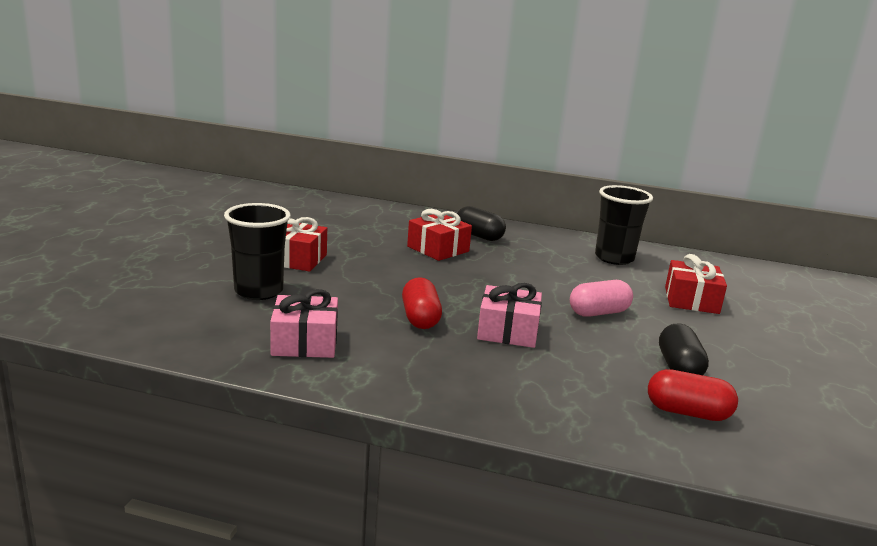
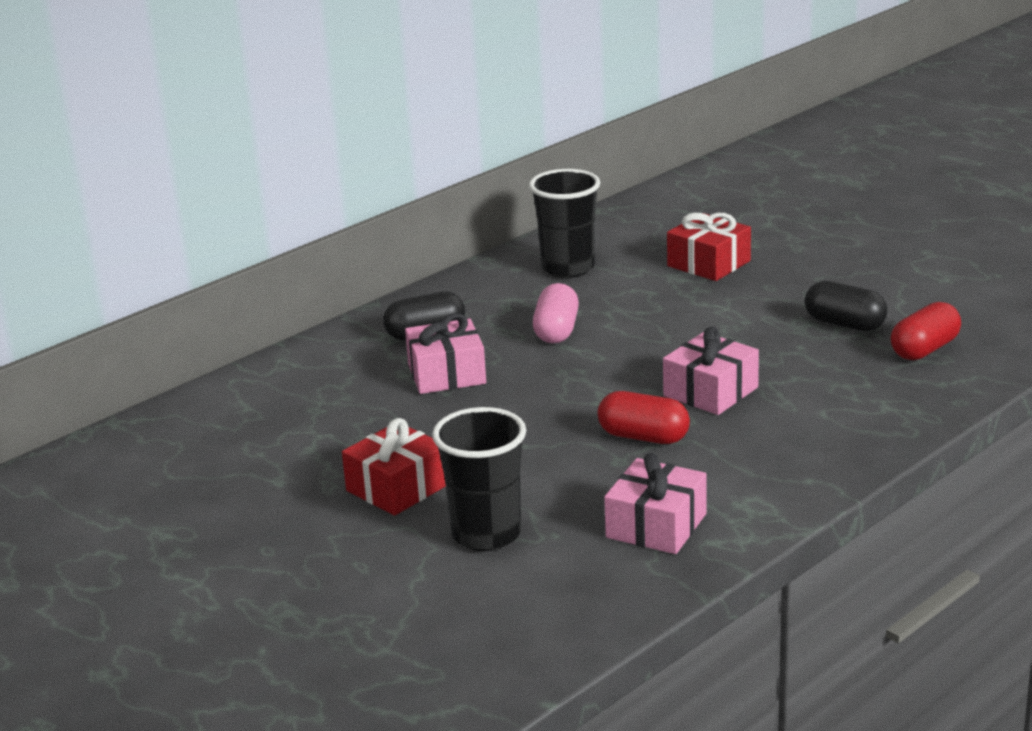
camera: 55 degrees left, 5 degrees up
red gift [407,209,472,261] -> pink gift [405,313,486,394]
pink capsule [570,280,633,317] -> pink capsule moved to [533,283,579,343]

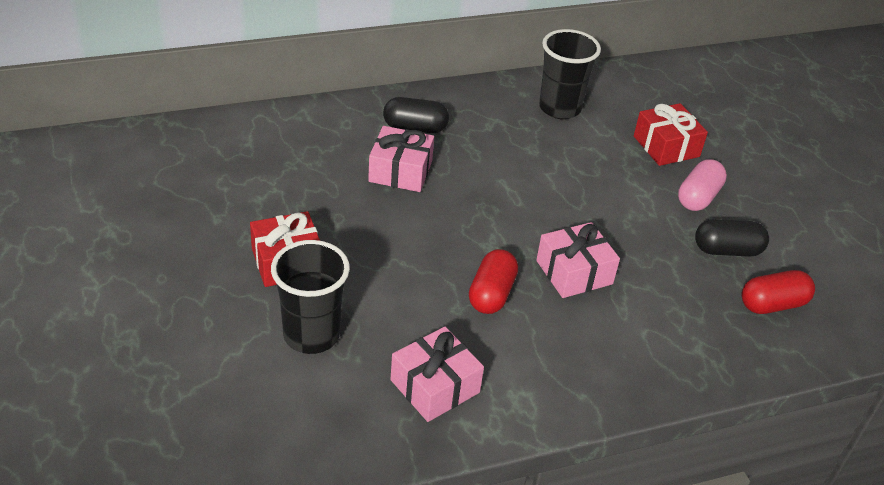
camera: 20 degrees right, 15 degrees up
pink capsule [533,283,579,343] -> pink capsule moved to [678,159,727,211]
red capsule [598,391,690,444] -> red capsule turned 60 degrees clockwise [469,249,518,314]
black capsule [805,281,887,331] -> black capsule turned 60 degrees counterclockwise [695,219,769,257]

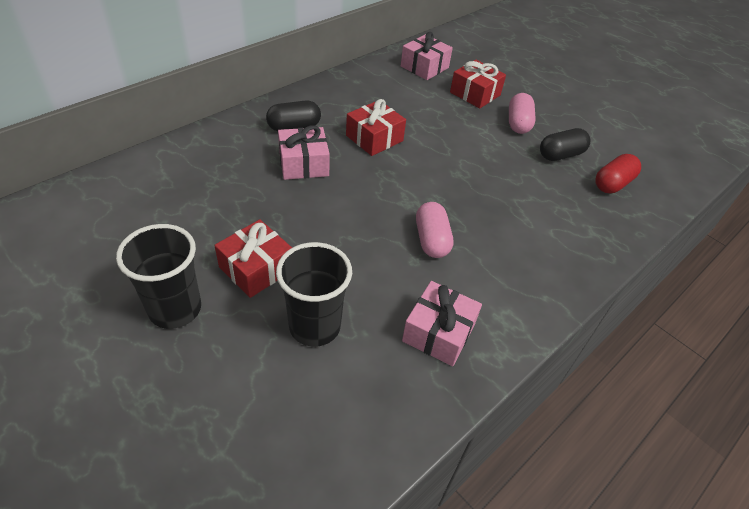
camera: 25 degrees left, 5 degrees up
red capsule [469,249,518,314] -> pink capsule [416,202,453,258]
pink gift [536,222,620,298] -> pink gift moved to [401,32,453,80]
black cup [539,29,601,119] -> black cup moved to [116,224,201,329]
none -> red gift [346,99,406,156]

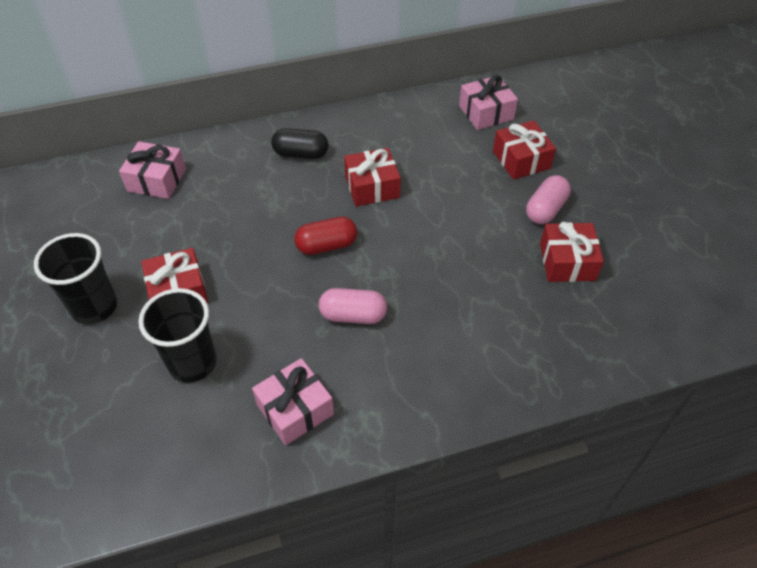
camera: 30 degrees right, 5 degrees up
pink gift [278,125,330,180] -> pink gift moved to [119,141,186,199]
pink capsule [416,202,453,258] -> pink capsule turned 75 degrees clockwise [319,288,387,324]
black capsule [540,128,590,161] -> red gift [540,222,604,282]
red capsule [595,154,641,194] -> red capsule moved to [294,217,357,255]

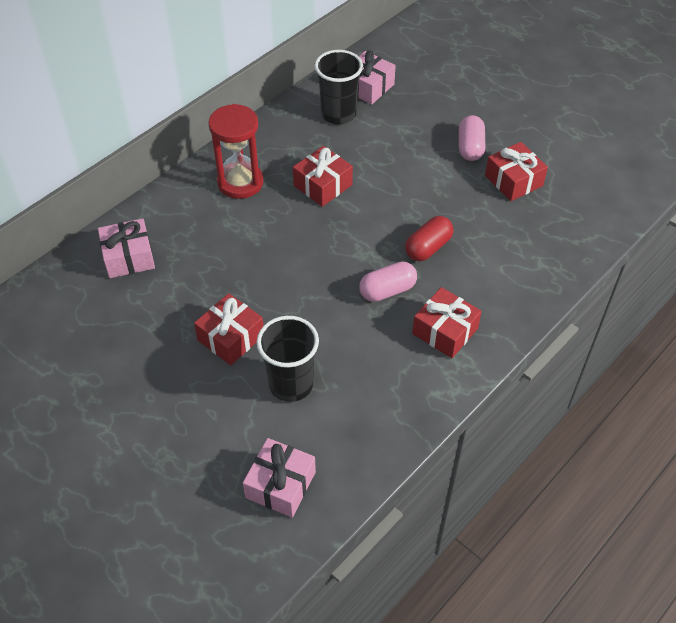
camera: 30 degrees left, 0 degrees up
black cup [34,233,117,324] -> black cup moved to [314,50,363,125]
pink gift [252,358,334,445] -> pink gift moved to [243,438,316,518]
black capsule [271,128,328,159] -> red hourglass [208,104,263,199]
red capsule [294,217,357,255] -> red capsule moved to [405,216,453,261]
red gift [493,120,556,180] -> red gift moved to [412,287,482,358]

